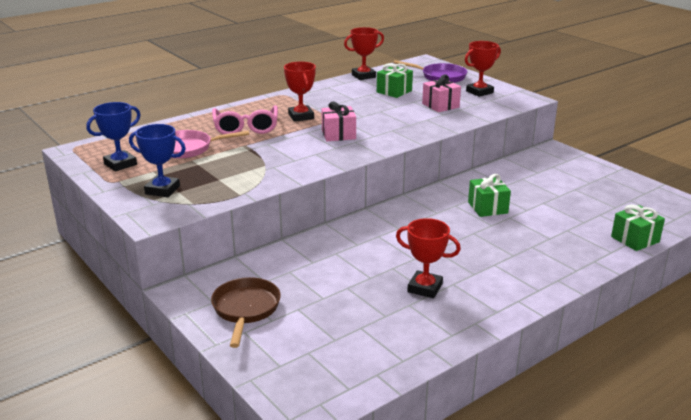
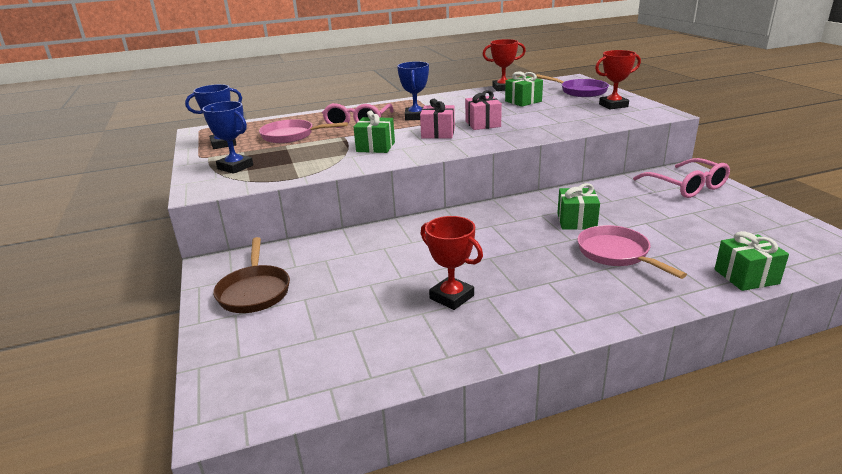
camera: 20 degrees right, 0 degrees up
brown pan [211,277,281,348] -> brown pan turned 150 degrees clockwise [213,237,290,313]
red trophy [284,62,316,122] -> blue trophy [397,61,429,120]
pink gift [422,75,461,112] -> pink gift moved to [465,90,502,130]
none -> green gift [353,111,395,153]
none -> pink pan [577,225,687,279]
none -> pink glasses [633,158,730,198]

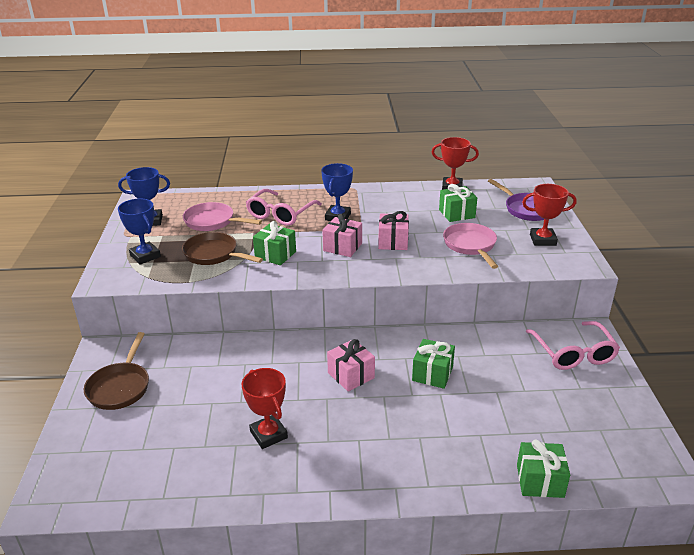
camera: 15 degrees right, 5 degrees up
pink pan [577,225,687,279] -> pink pan moved to [443,223,498,269]
none -> brown pan [182,232,263,265]
none -> pink gift [327,339,375,392]

